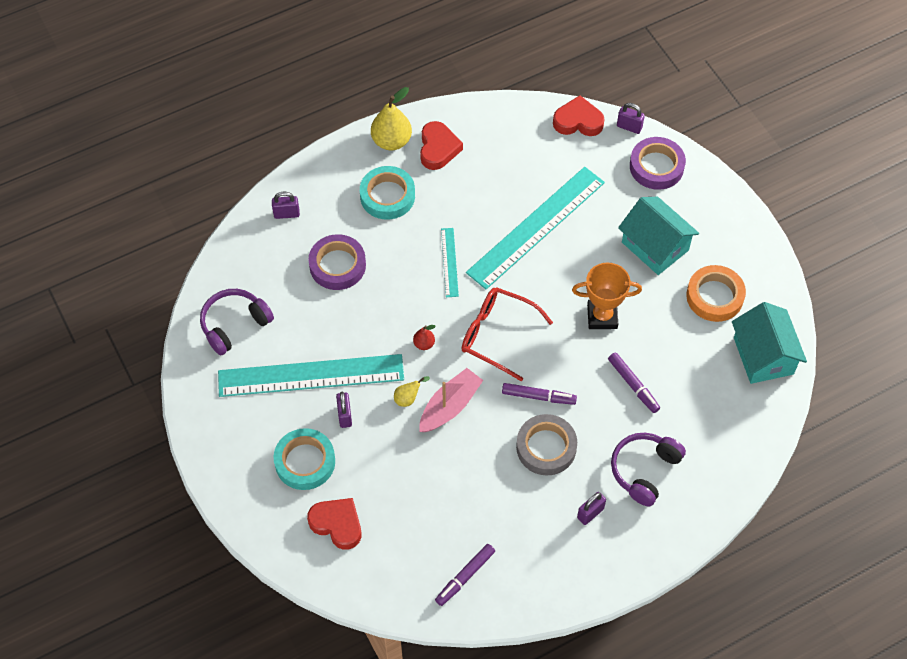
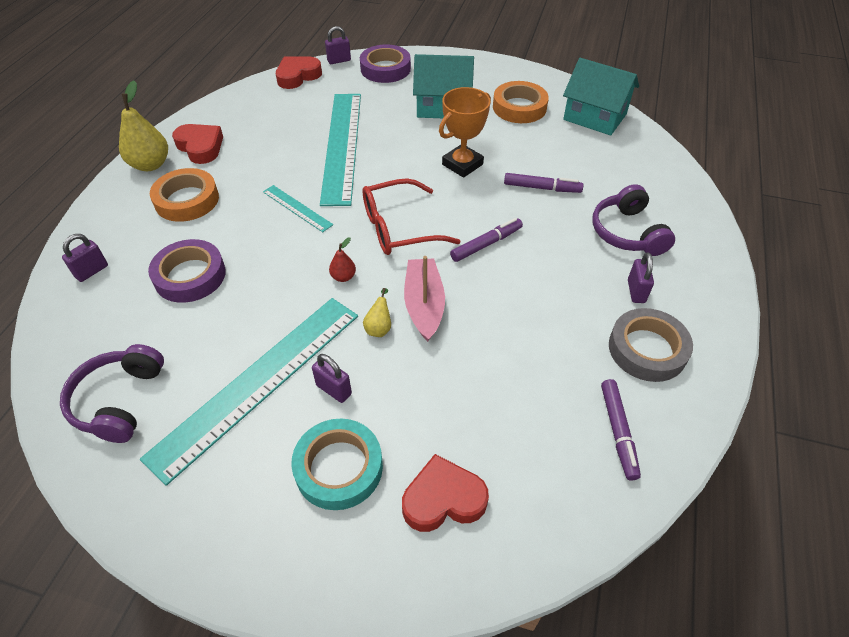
camera: 45 degrees left, 10 degrees down
turquoise tape [360,166,415,220] -> orange tape [150,168,219,222]
grey tape [516,414,577,475] -> grey tape moved to [609,308,693,382]

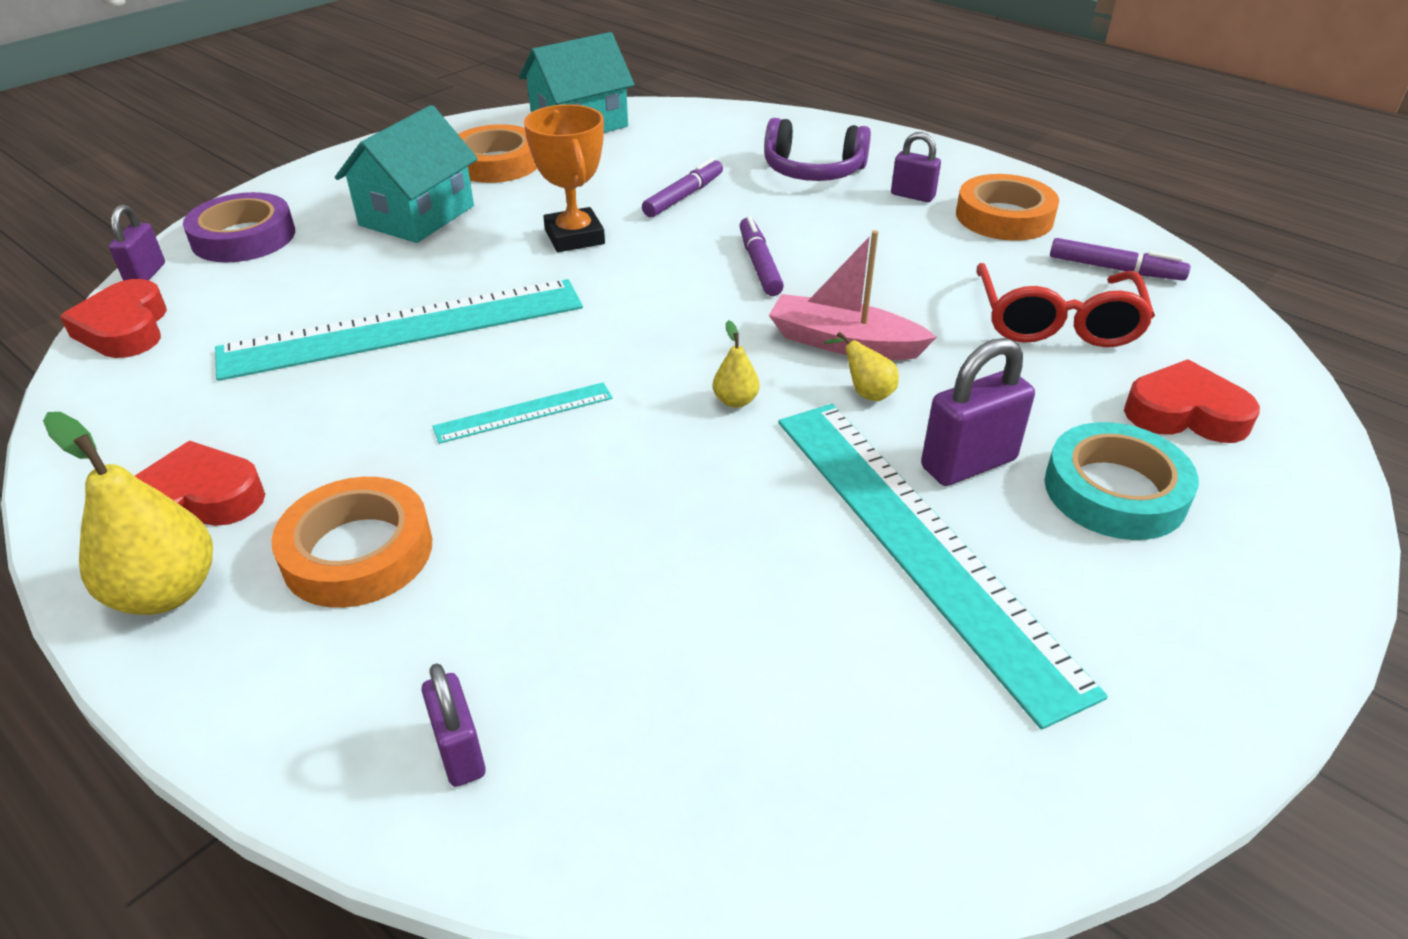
camera: 65 degrees left, 10 degrees down
purple headphones [60,344,164,443] -> none
purple tape [148,239,226,303] -> none
purple padlock [312,354,352,403] -> purple padlock [921,338,1035,486], size x1.58
turquoise ruler [320,94,361,206] -> turquoise ruler turned 45 degrees counterclockwise [215,279,583,381]
red pear [329,237,356,282] -> yellow pear [713,320,759,408]
red glasses [363,178,461,255] -> red glasses moved to [977,263,1155,347]
red heart [402,454,489,532] -> red heart turned 90 degrees clockwise [1124,359,1260,443]
grey tape [609,308,693,382] -> orange tape [956,174,1059,241]

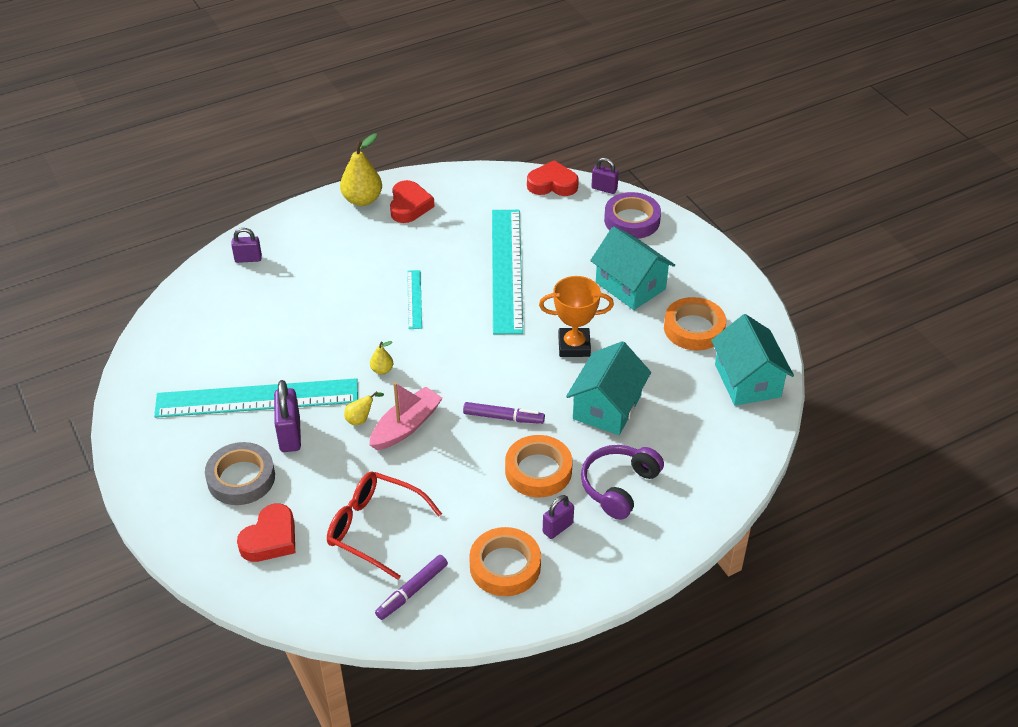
camera: 110 degrees right, 5 degrees up
orange tape [271,477,432,608] -> orange tape moved to [505,435,573,497]
purple marker [642,158,723,217] -> turquoise house [566,341,651,435]
turquoise tape [1045,422,1199,540] -> grey tape [205,442,275,505]

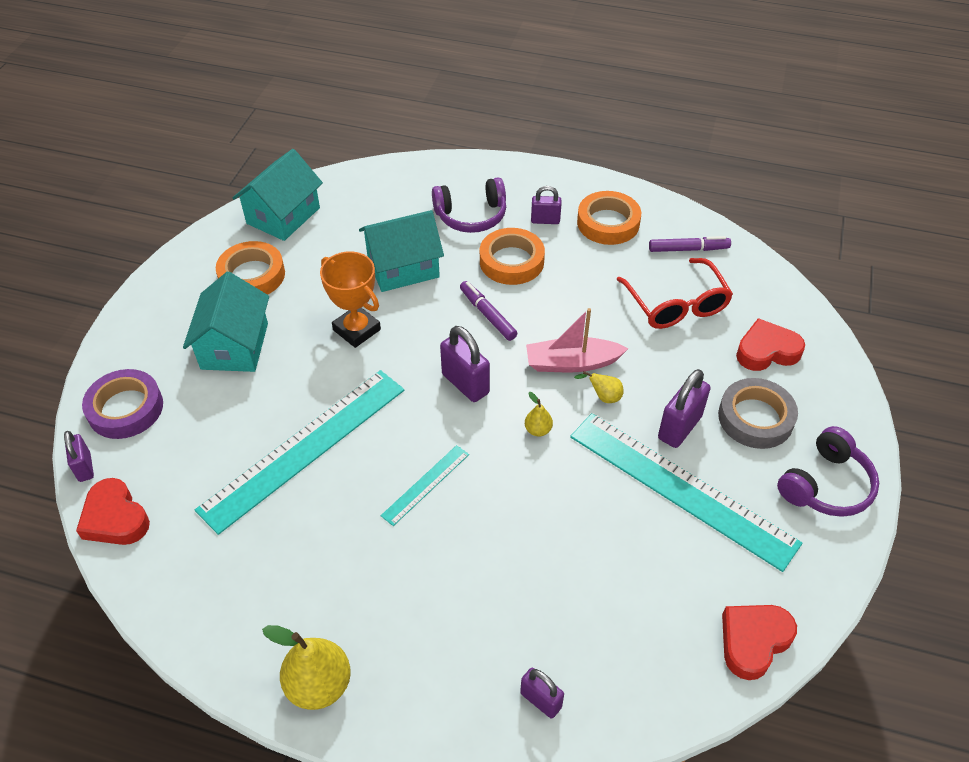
camera: 135 degrees left, 5 degrees up
red heart [390,180,435,223] -> red heart moved to [722,605,797,680]
none -> purple padlock [440,326,490,402]
none -> purple headphones [777,426,879,517]

